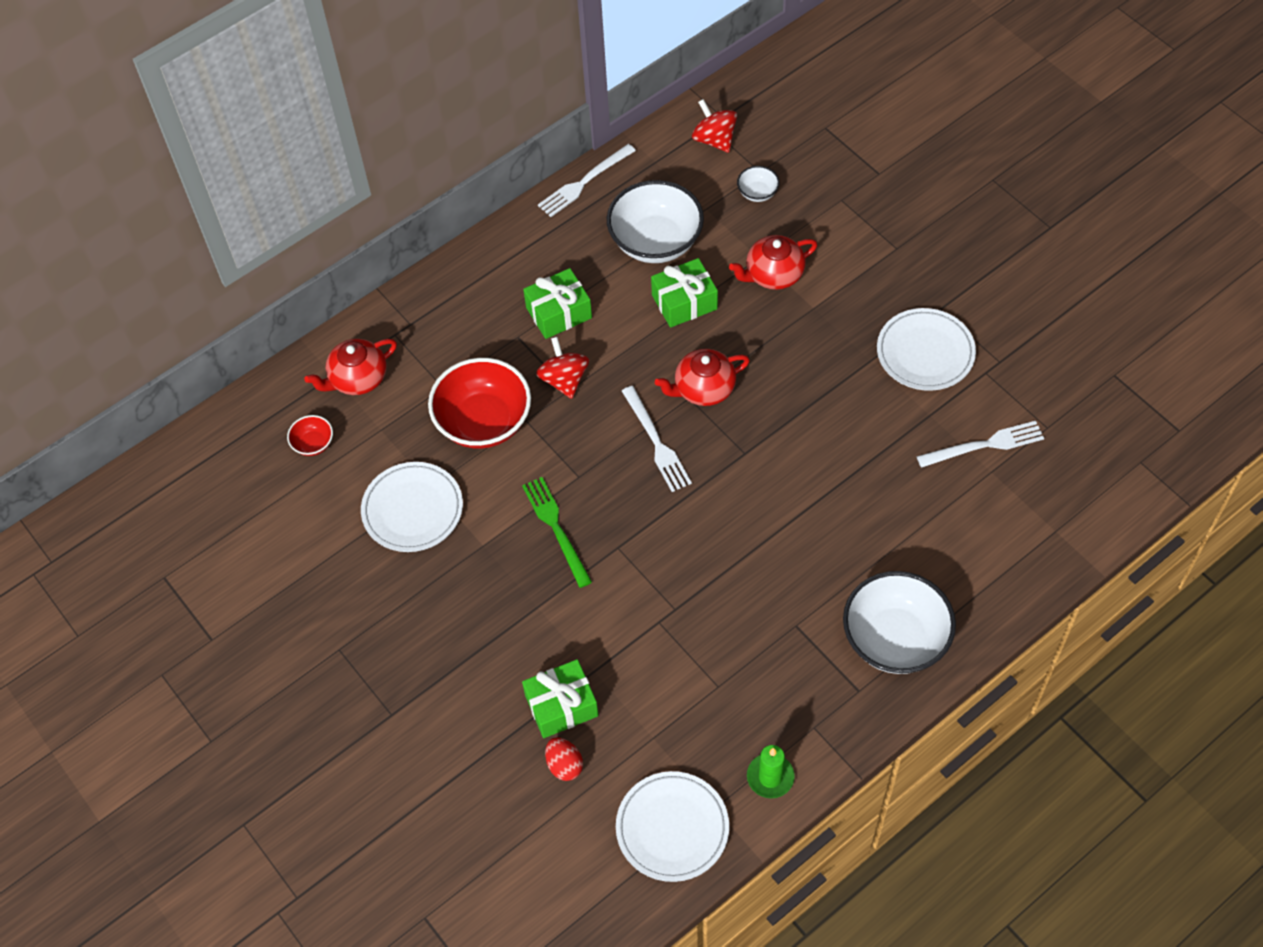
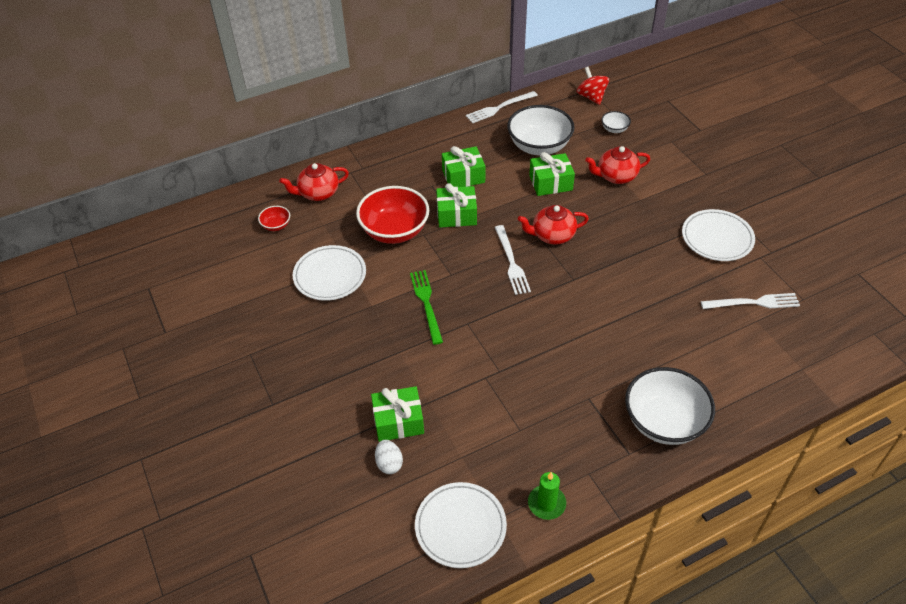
camera: 10 degrees right, 10 degrees down
red spinning top [536,337,589,399] -> green gift [436,183,477,228]
red egg [545,737,583,781] -> white egg [375,440,403,474]

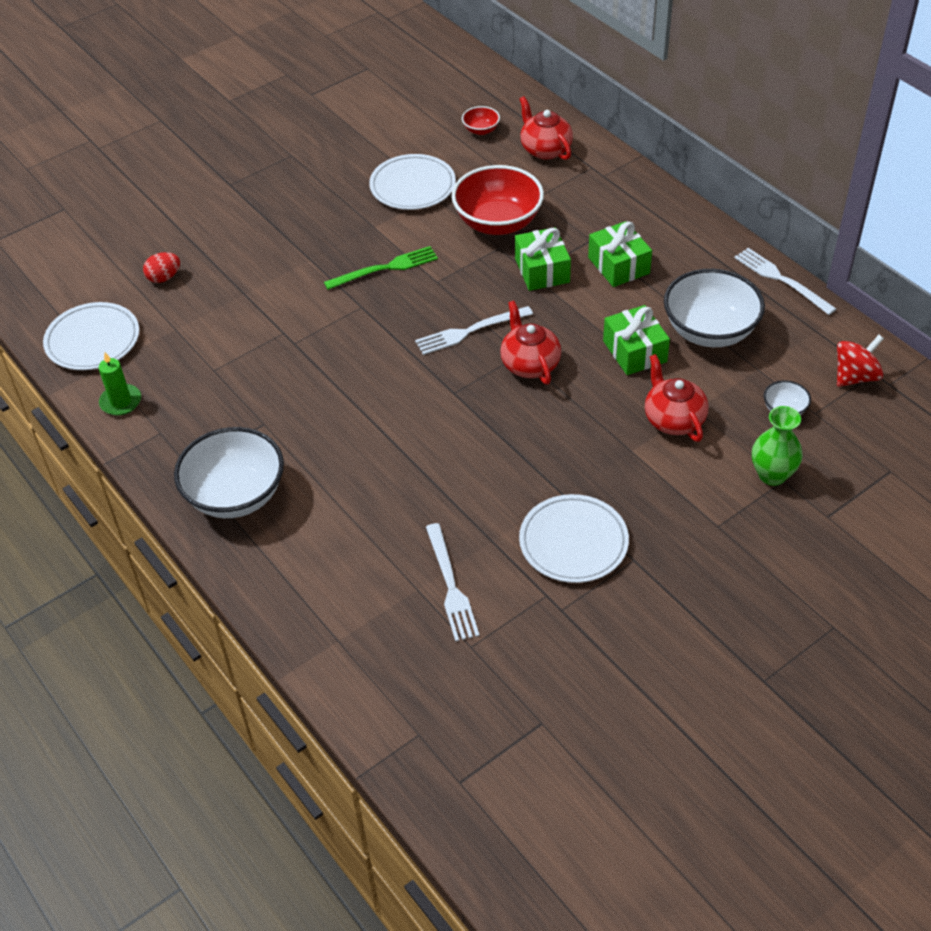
camera: 80 degrees right, 0 degrees up
green gift [371,386,424,442] -> none
white egg [375,440,403,474] -> red egg [143,252,180,283]
none -> green vase [752,406,803,486]

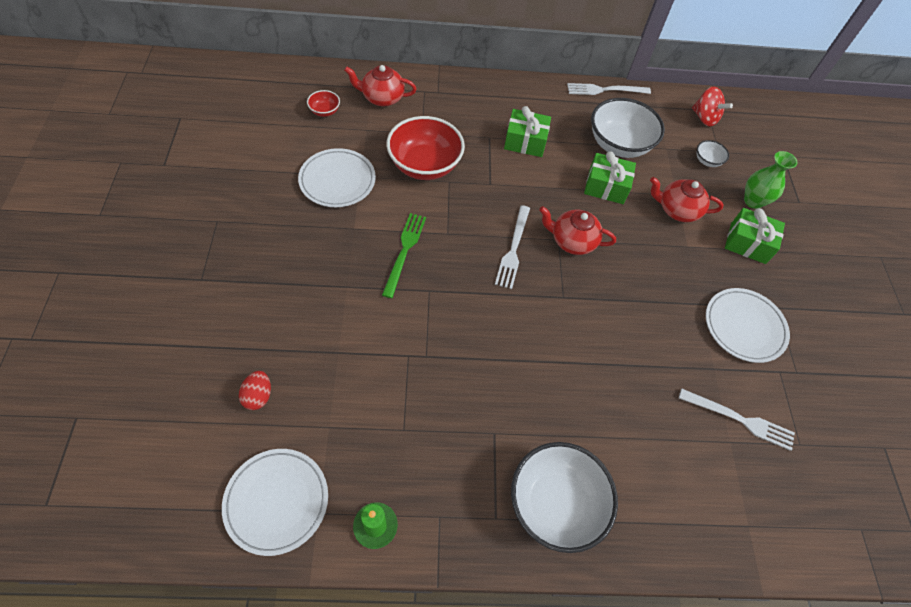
camera: 60 degrees left, 10 degrees up
green gift [515,227,571,291] -> green gift moved to [725,208,785,264]
red spinning top [837,335,884,387] -> red spinning top turned 135 degrees clockwise [692,87,733,126]

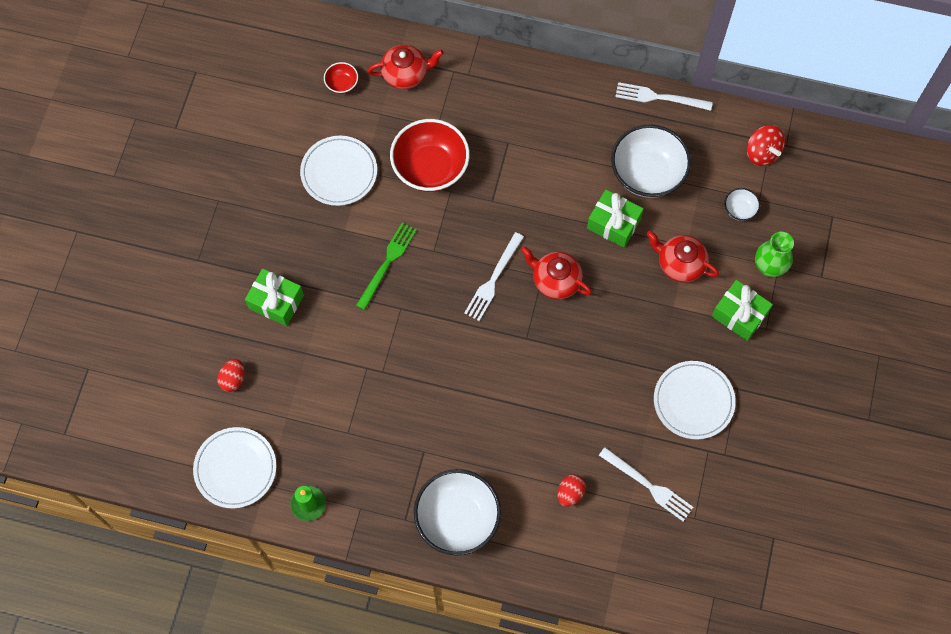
camera: 20 degrees right, 10 degrees up
red teapot [344,65,416,106] -> red teapot turned 150 degrees clockwise [368,45,444,89]
green gift [504,106,551,157] -> green gift moved to [245,269,304,326]
none -> red egg [558,474,586,507]

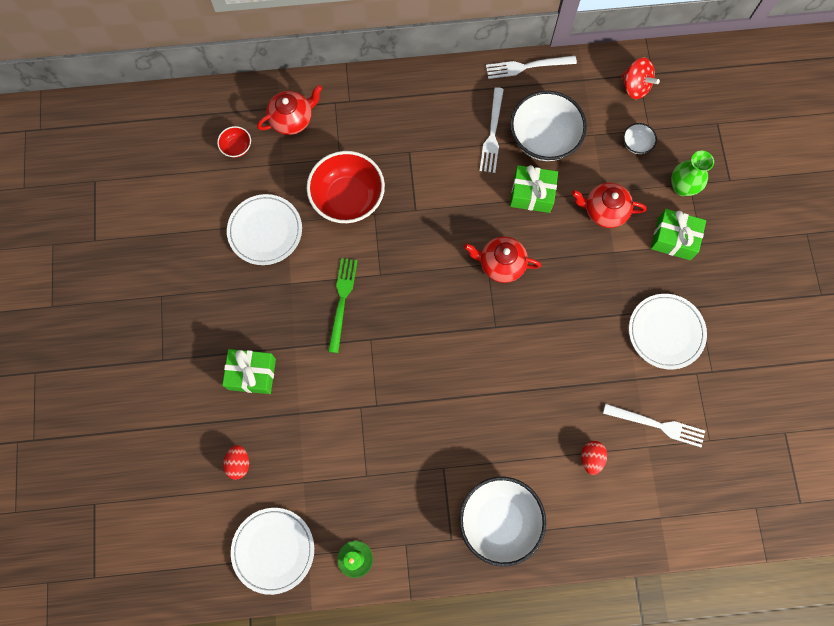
camera: 20 degrees left, 5 degrees up
white fork [464,232,524,321] -> white fork moved to [480,87,504,173]

